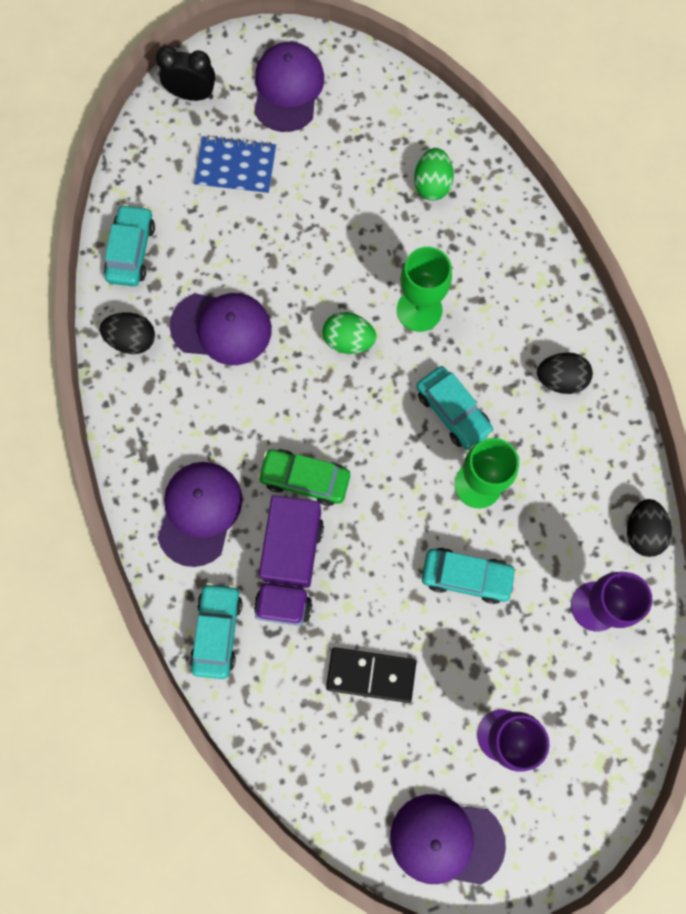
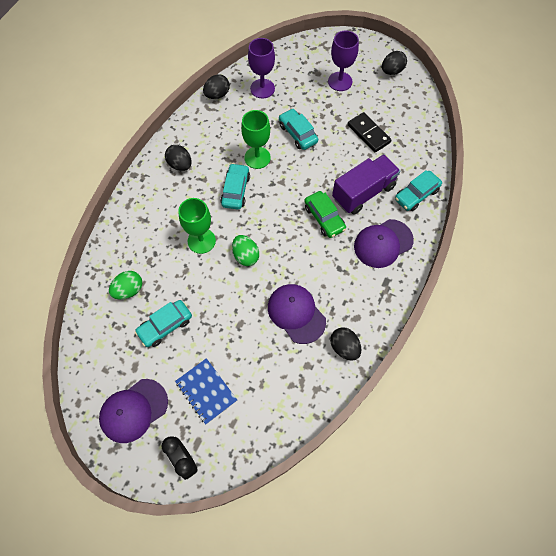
camera: 135 degrees left, 10 degrees down
turquoise car [104,204,155,287] -> turquoise car moved to [135,300,192,347]
purple cap [390,794,506,885] -> black egg [382,51,407,75]

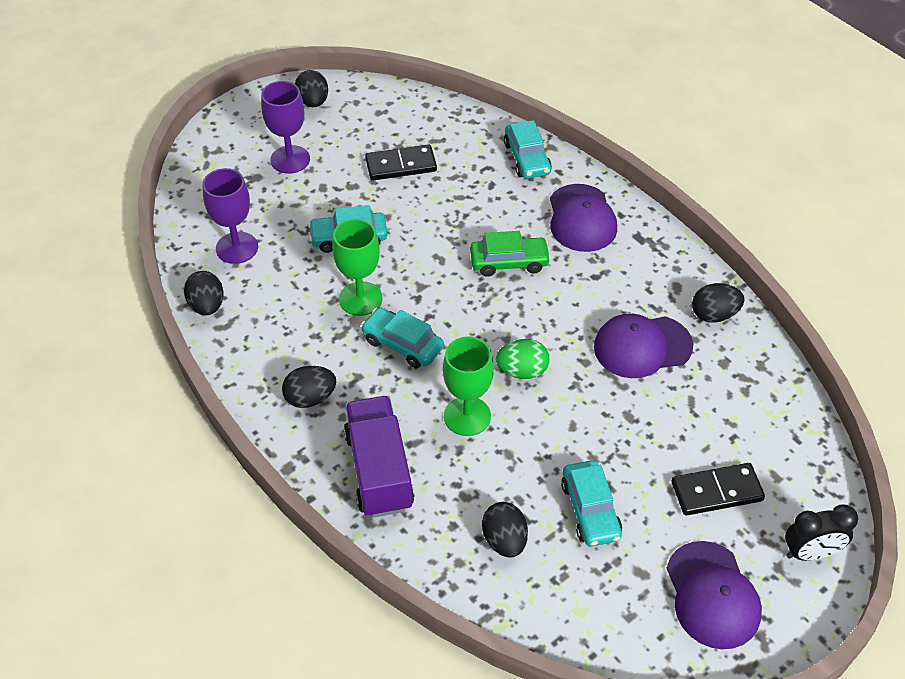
camera: 65 degrees left, 15 degrees down
green egg [109,271,142,299] -> black egg [482,502,528,558]
blue notebook [175,358,237,425] -> black domino [672,463,765,516]
purple truck [332,154,400,215] -> purple truck moved to [344,396,414,518]

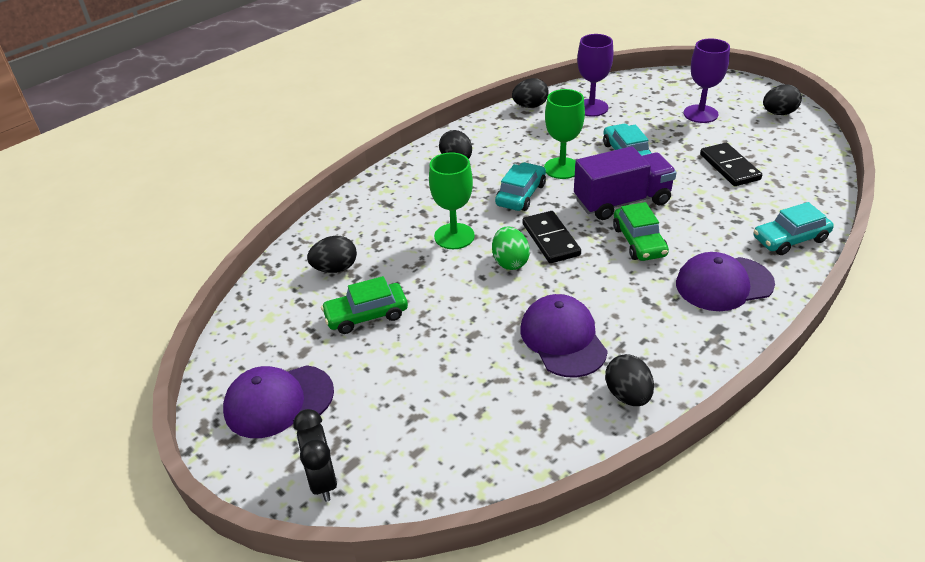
camera: 85 degrees right, 10 degrees down
purple truck [344,396,414,518] -> purple truck moved to [574,146,677,220]
turquoise car [561,460,622,547] -> green car [321,276,408,334]
black domino [672,463,765,516] -> black domino moved to [523,211,581,263]

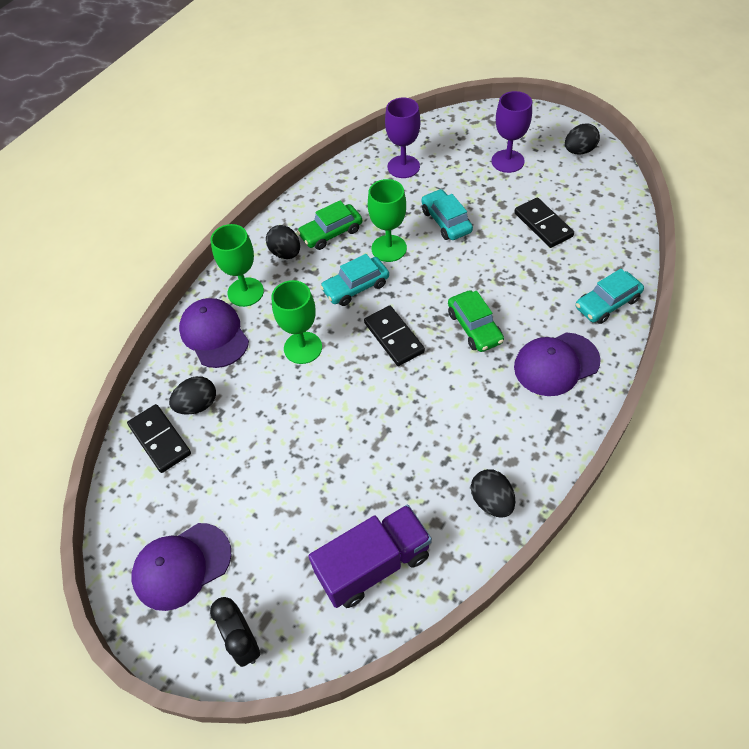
camera: 10 degrees left, 15 degrees up
green car [321,276,408,334] -> green car moved to [297,200,362,250]
green egg [492,227,530,270] -> none
turquoise car [495,162,546,211] -> turquoise car turned 135 degrees counterclockwise [320,254,389,306]
black egg [512,78,549,108] -> none
purple cap [520,294,608,378] -> purple cap moved to [179,298,249,368]
purple truck [574,146,677,220] -> purple truck moved to [308,505,432,608]
none -> black domino [127,404,191,473]
none -> green goblet [210,224,264,307]

